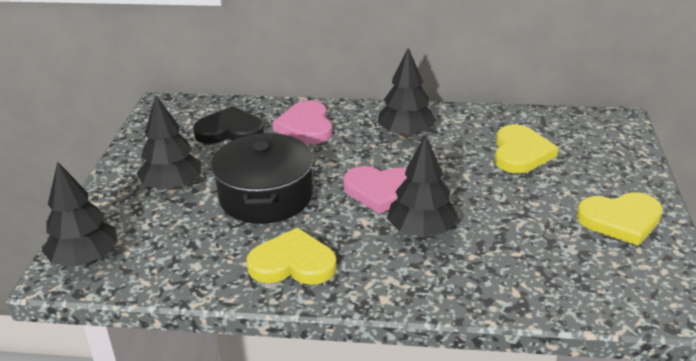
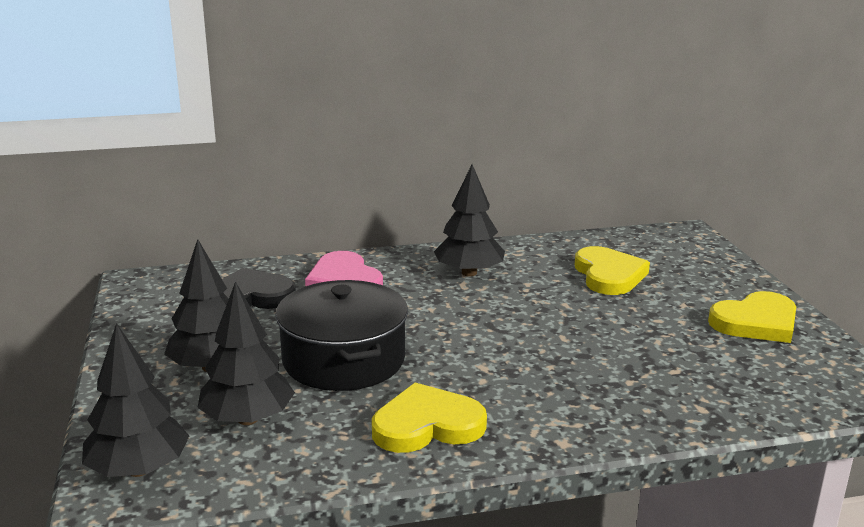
camera: 20 degrees left, 10 degrees down
pink heart [343,166,407,214] -> none
black tree [387,134,458,237] -> black tree moved to [197,281,295,425]

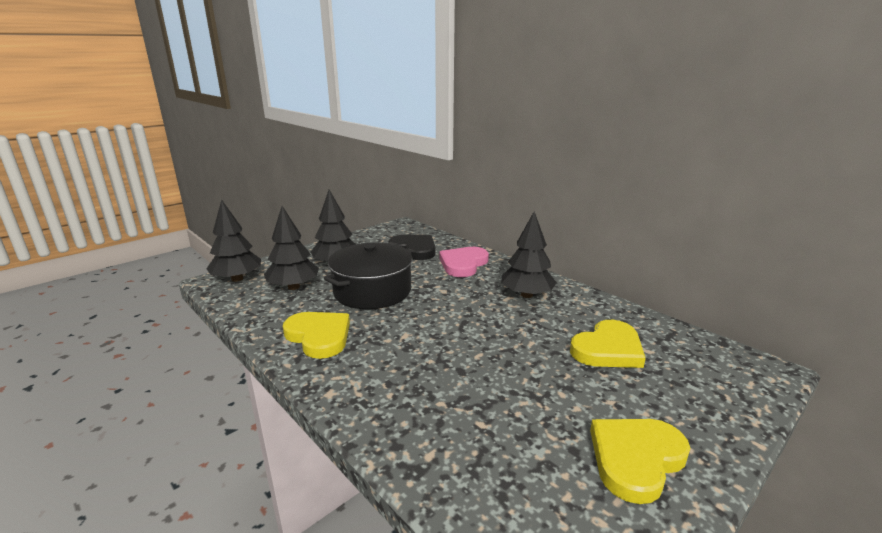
camera: 60 degrees right, 0 degrees up
yellow heart [708,291,796,343] -> yellow heart turned 105 degrees clockwise [590,419,690,504]

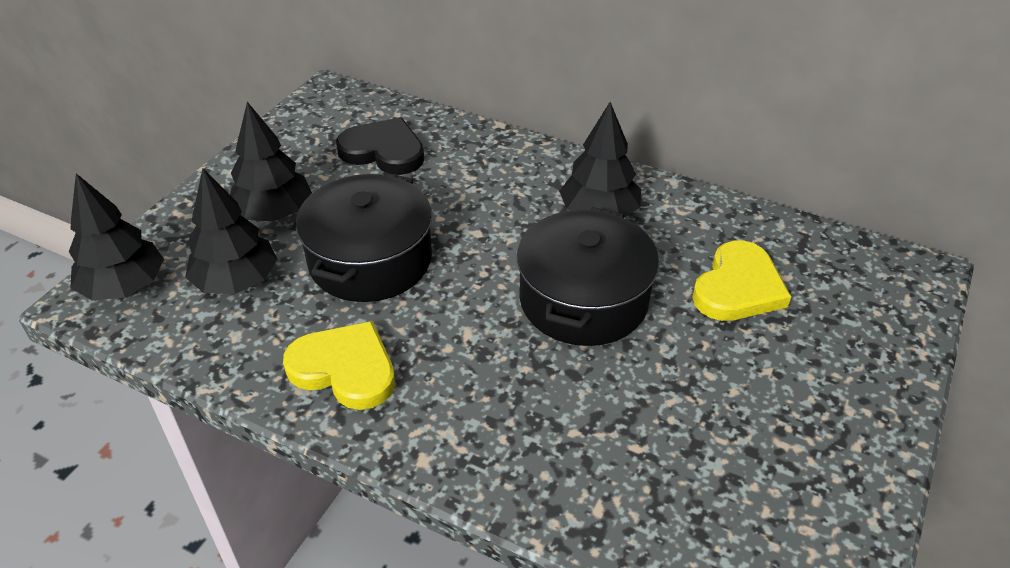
camera: 20 degrees left, 20 degrees up
pink heart [439,247,489,277] -> none
yellow heart [590,419,690,504] -> none
none -> black pot [517,207,659,346]

